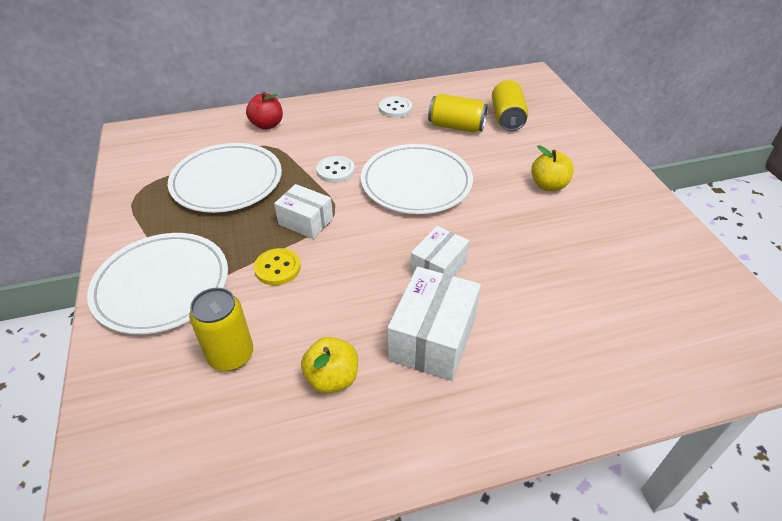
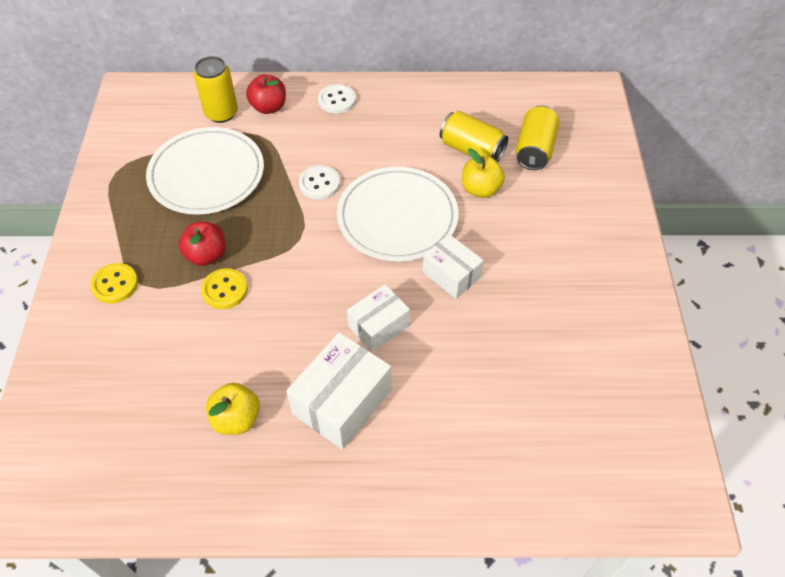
camera: 15 degrees right, 10 degrees up
white plate [87,233,228,334] -> yellow button [90,263,138,304]
yellow can [189,288,253,371] -> yellow can moved to [194,56,238,123]
white box [274,184,333,239] -> white box moved to [423,234,484,299]
white button [379,96,412,118] -> white button moved to [318,84,356,114]
yellow apple [531,145,574,191] -> yellow apple moved to [462,148,505,198]
none -> red apple [178,222,226,266]

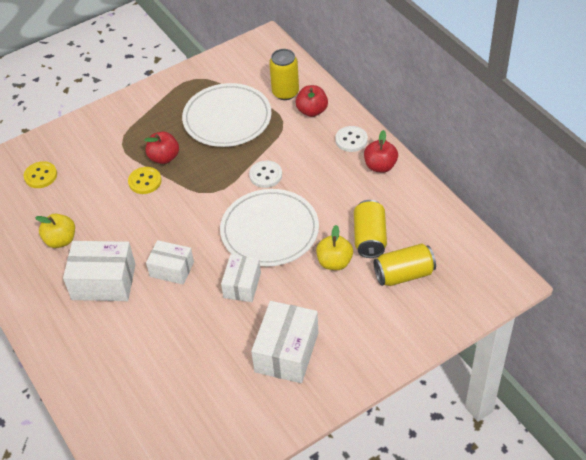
camera: 60 degrees right, 5 degrees down
yellow button [90,263,138,304] -> yellow button moved to [24,161,57,188]
none -> white box [251,301,318,383]
none -> red apple [364,130,398,173]

